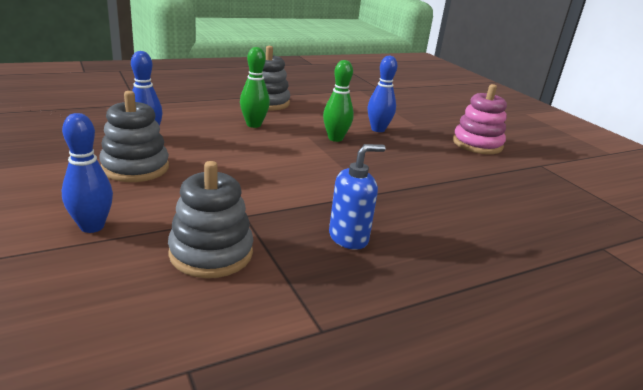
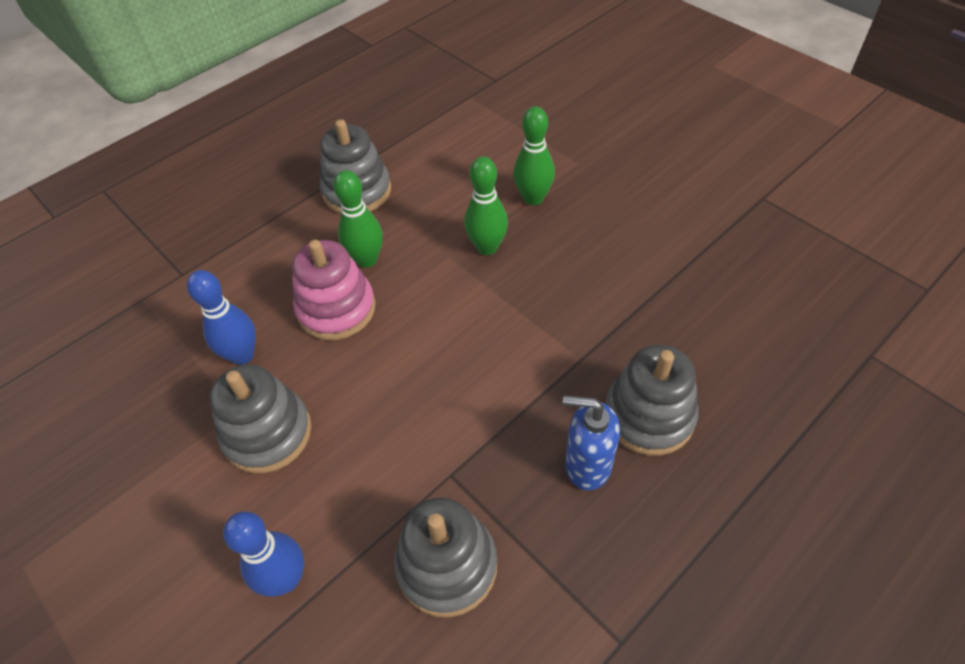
camera: 10 degrees left, 25 degrees up
blue soap dispenser [329,144,386,250] -> blue soap dispenser turned 120 degrees counterclockwise [563,396,620,490]
blue bowling pin [368,56,397,132] -> green bowling pin [513,106,555,205]
pink stacking toy [453,84,507,154] -> pink stacking toy moved to [292,240,376,340]
none -> grey stacking toy [605,345,698,456]

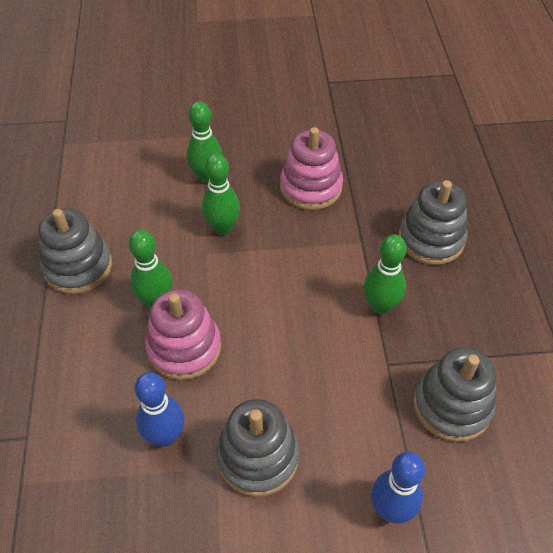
camera: 55 degrees left, 0 degrees up
blue soap dispenser [563,396,620,490] -> none
none -> pink stacking toy [280,127,343,210]
none -> green bowling pin [364,235,407,314]

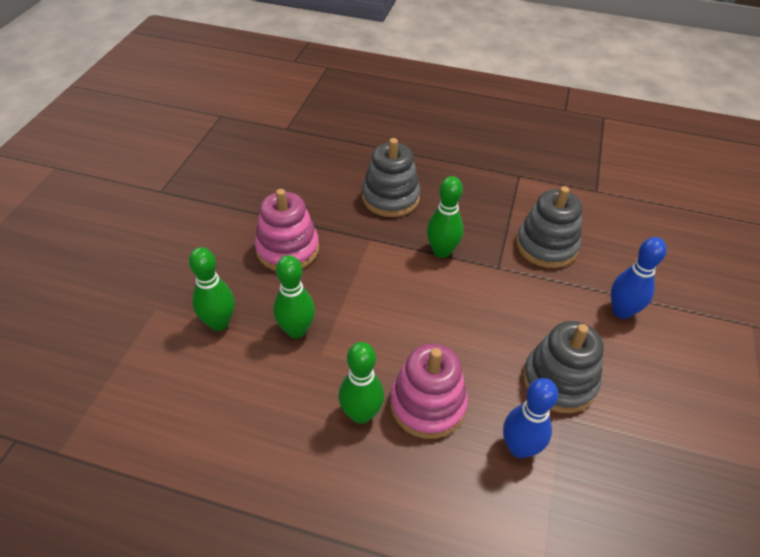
camera: 70 degrees left, 5 degrees down
grey stacking toy [38,208,112,294] -> none

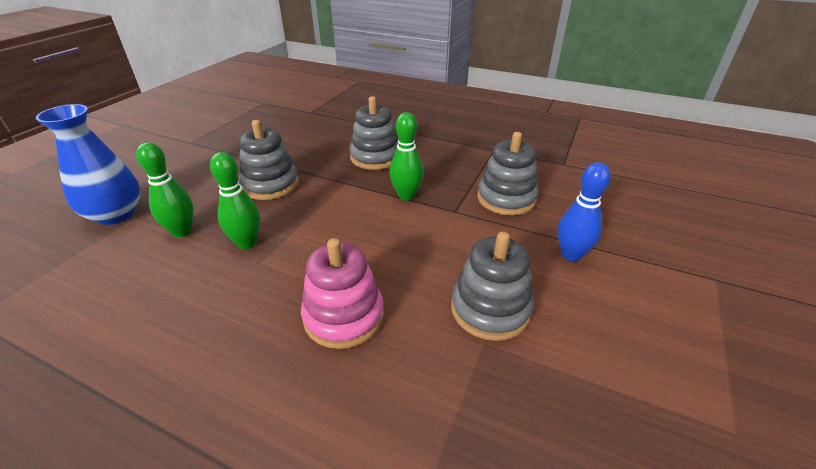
camera: 10 degrees right, 10 degrees down
pink stacking toy [255,189,319,271] -> grey stacking toy [239,120,299,200]
green bowling pin [338,342,384,424] -> none
blue bowling pin [503,378,558,458] -> none
none -> blue vase [35,104,141,225]

